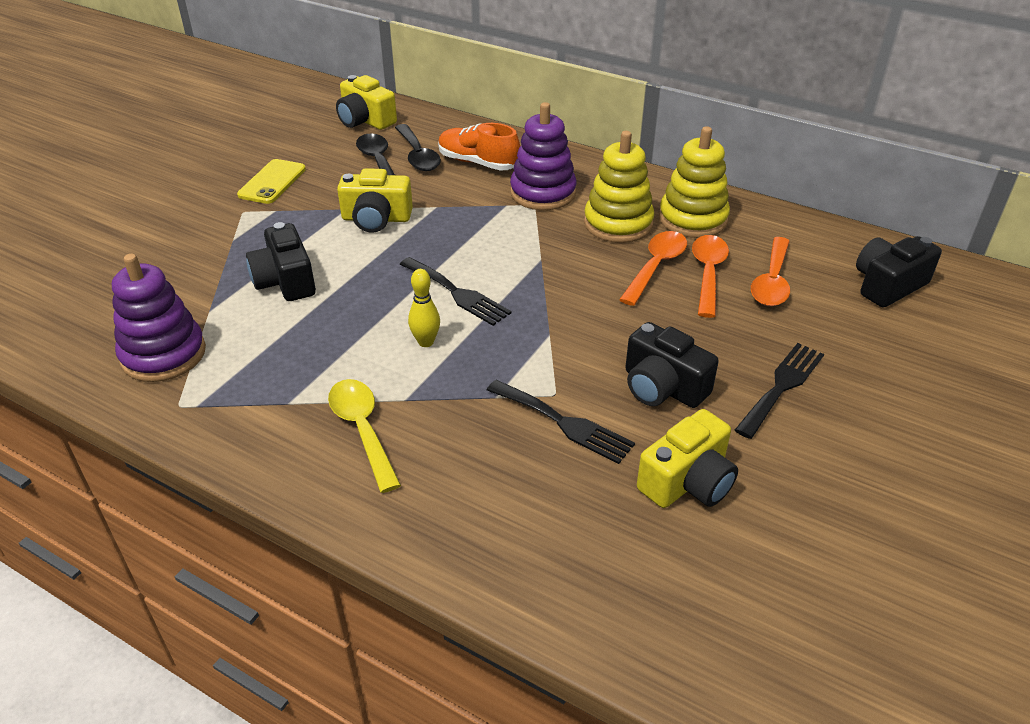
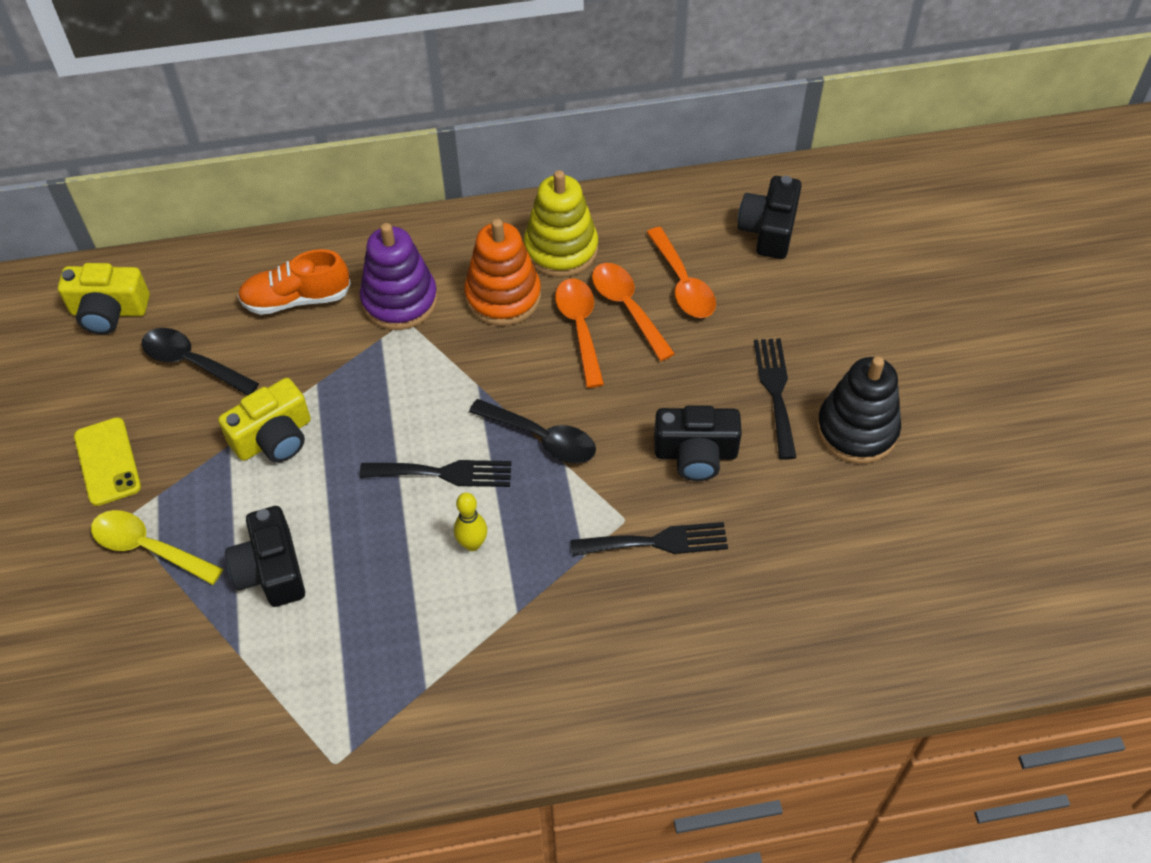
camera: 40 degrees left, 15 degrees up
purple stacking toy [112,254,206,382] -> none
black camera [246,222,316,301] -> black camera turned 45 degrees clockwise [225,506,305,607]
yellow spoon [328,379,401,493] -> yellow spoon moved to [91,510,223,585]
black spoon [395,124,441,171] -> black spoon moved to [469,399,596,464]
yellow stacking toy [584,131,654,243] -> orange stacking toy [464,219,541,326]
yellow camera [637,409,738,508] -> none
none -> black stacking toy [816,356,901,464]

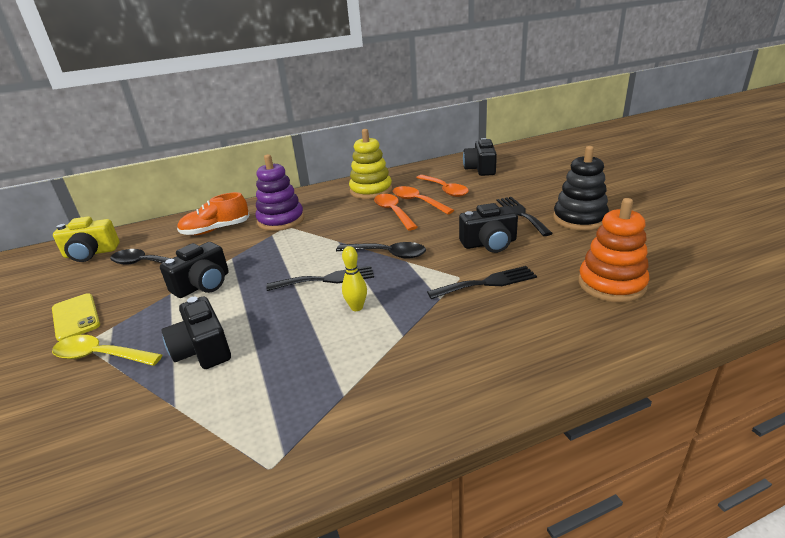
camera: 10 degrees left, 25 degrees down
yellow camera [218,378,311,463] -> black camera [160,242,229,298]
orange stacking toy [464,219,541,326] -> orange stacking toy moved to [578,198,649,302]

